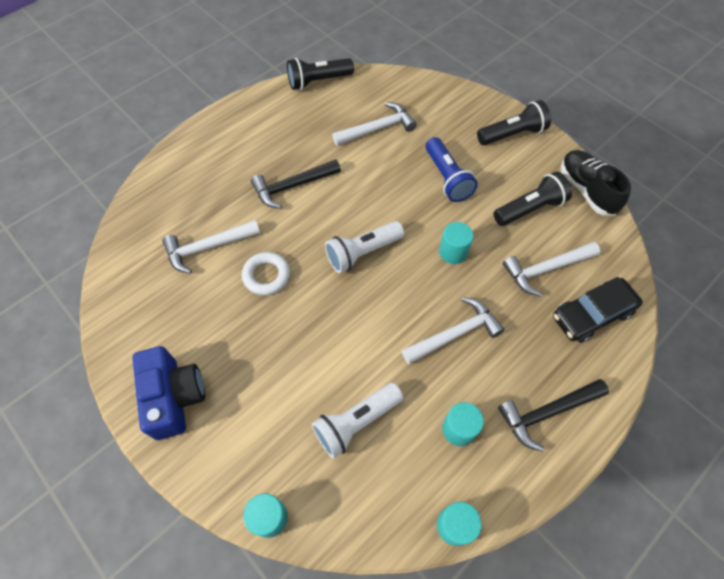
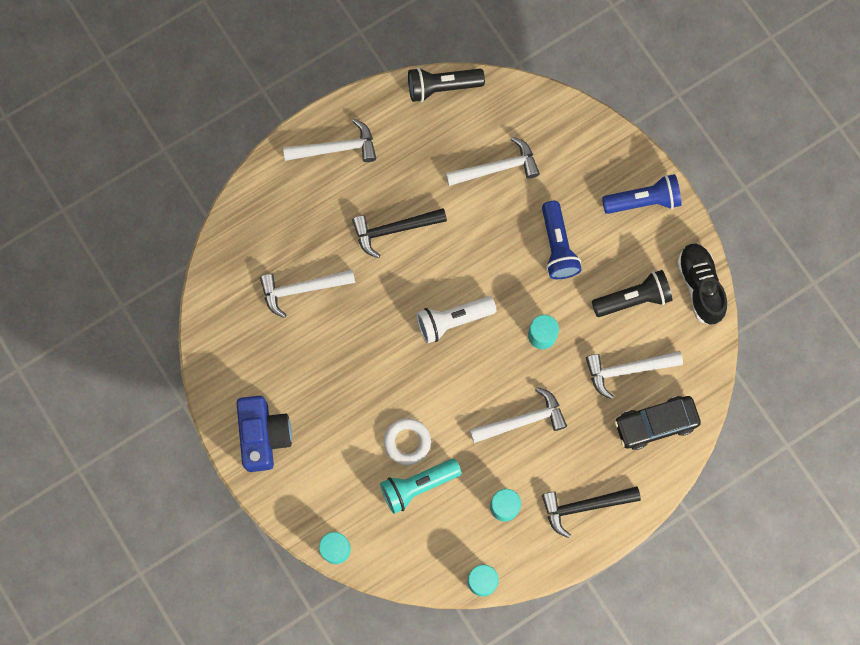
camera: 10 degrees right, 15 degrees up
white ring [242,252,290,295] -> white ring moved to [384,418,431,465]
white flashlight [312,383,403,459] -> turquoise flashlight [380,459,462,514]
black flashlight [477,100,551,145] -> blue flashlight [602,174,682,214]
none -> white hammer [283,119,376,162]

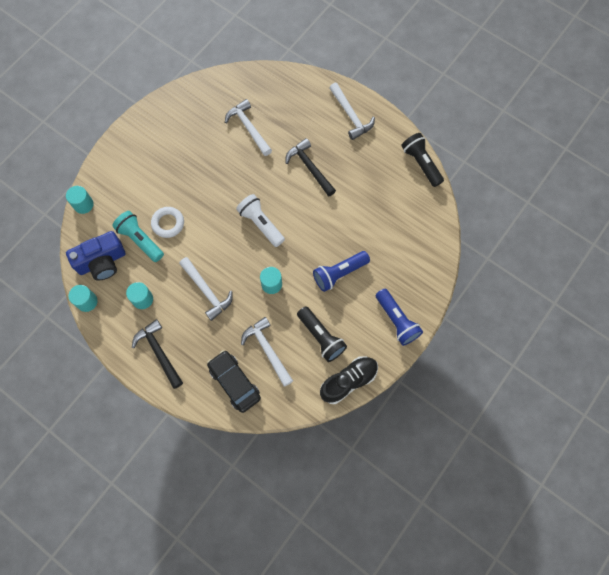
camera: 70 degrees right, 5 degrees down
blue camera [237,396,292,472] -> blue camera moved to [66,231,126,281]
white hammer [446,136,540,186] -> none

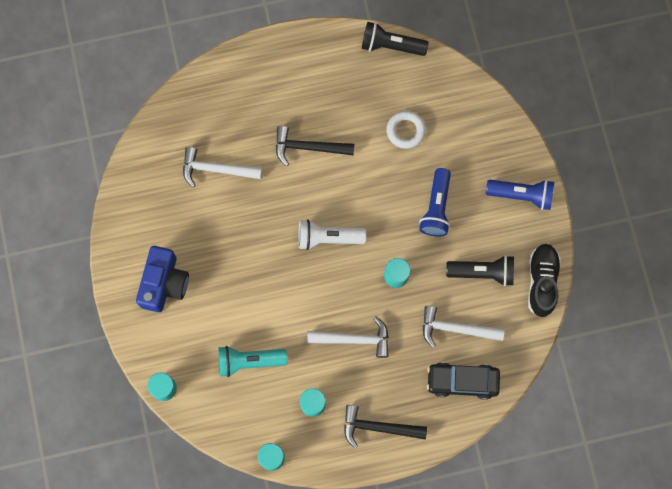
camera: 50 degrees left, 5 degrees up
blue camera [66,231,126,281] -> blue camera moved to [136,246,189,312]
white ring [151,207,184,238] -> white ring moved to [386,111,426,149]
white hammer [329,83,375,140] -> none

